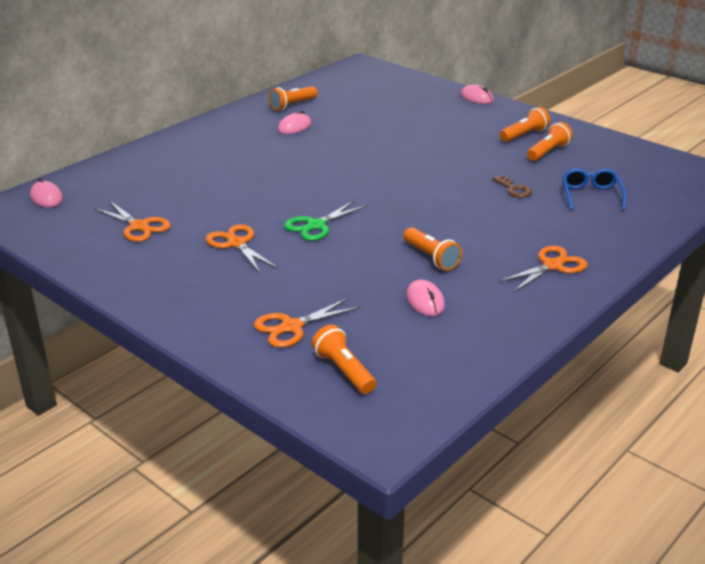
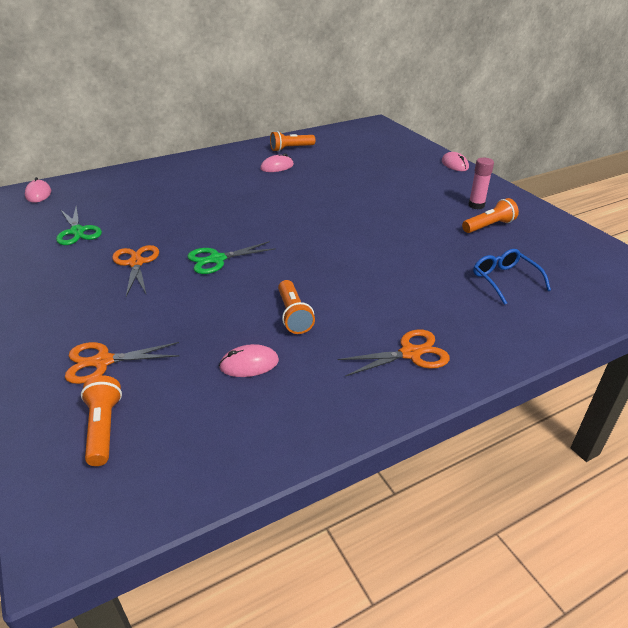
camera: 20 degrees right, 5 degrees up
orange scissors [94,201,171,242] -> green scissors [56,206,102,245]
pink mouse [406,279,445,316] -> pink mouse turned 75 degrees clockwise [219,344,279,377]
brown key [493,175,532,198] -> none
orange flashlight [500,107,550,142] -> pink glue stick [469,157,494,209]
blue glasses [562,169,626,211] -> blue glasses turned 45 degrees counterclockwise [473,249,551,305]

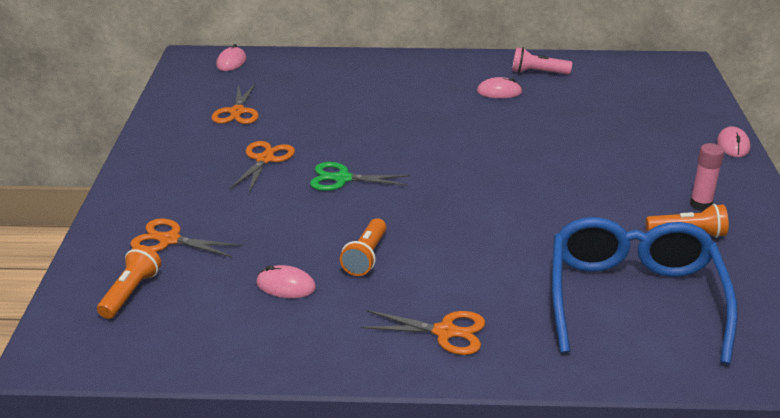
camera: 30 degrees right, 5 degrees down
green scissors [56,206,102,245] -> orange scissors [211,84,259,124]
orange flashlight [270,131,315,152] -> pink flashlight [512,47,572,75]
blue glasses [473,249,551,305] -> blue glasses [552,217,738,364], size x2.15

